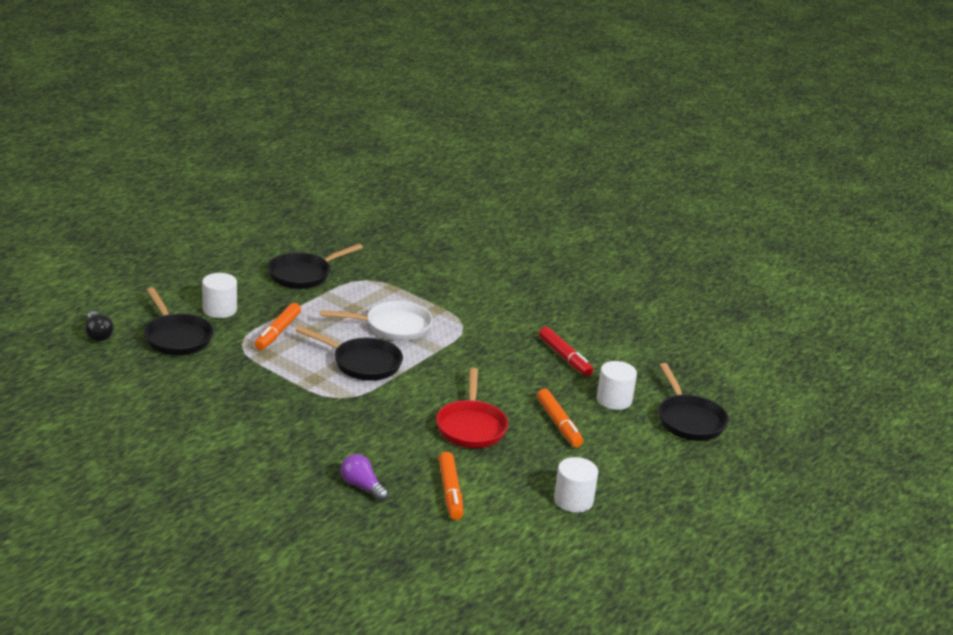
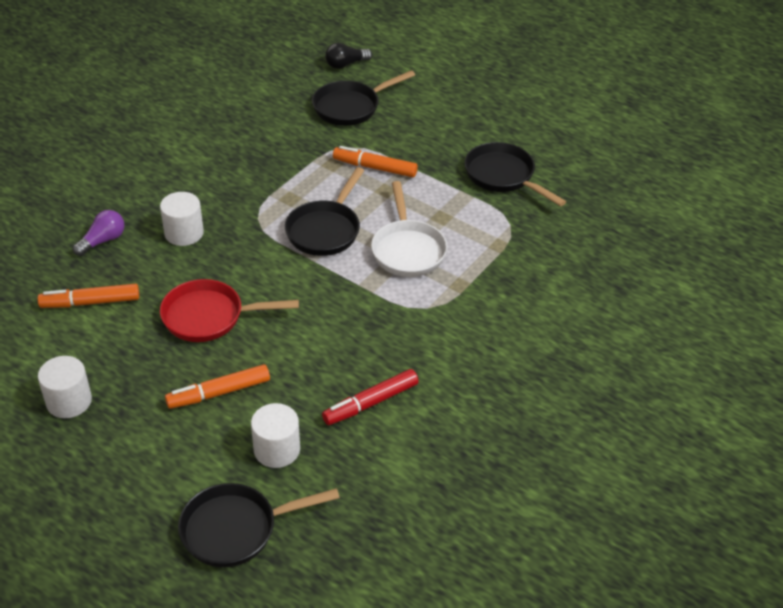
camera: 90 degrees right, 15 degrees up
white cylinder [202,273,237,318] -> white cylinder moved to [160,192,204,246]

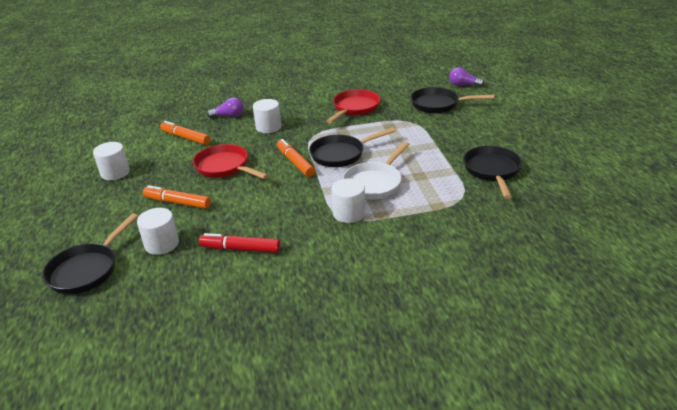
camera: 45 degrees right, 10 degrees down
black pan [178,483,340,567] -> black pan turned 90 degrees counterclockwise [42,213,138,294]
black light bulb [325,43,372,69] -> purple light bulb [449,67,485,87]
orange marker [333,146,418,177] -> orange marker moved to [277,139,315,177]
none -> red pan [326,89,380,123]
none -> white cylinder [331,178,365,223]

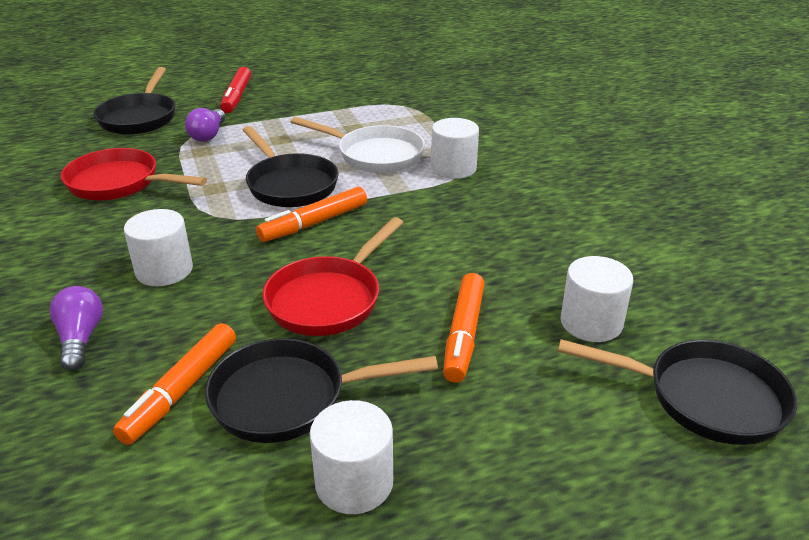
camera: 100 degrees left, 0 degrees up
red marker [199,233,280,253] -> red marker moved to [220,67,251,113]
purple light bulb [449,67,485,87] -> purple light bulb moved to [185,108,225,142]
black pan [463,146,522,199] -> black pan moved to [205,338,438,443]

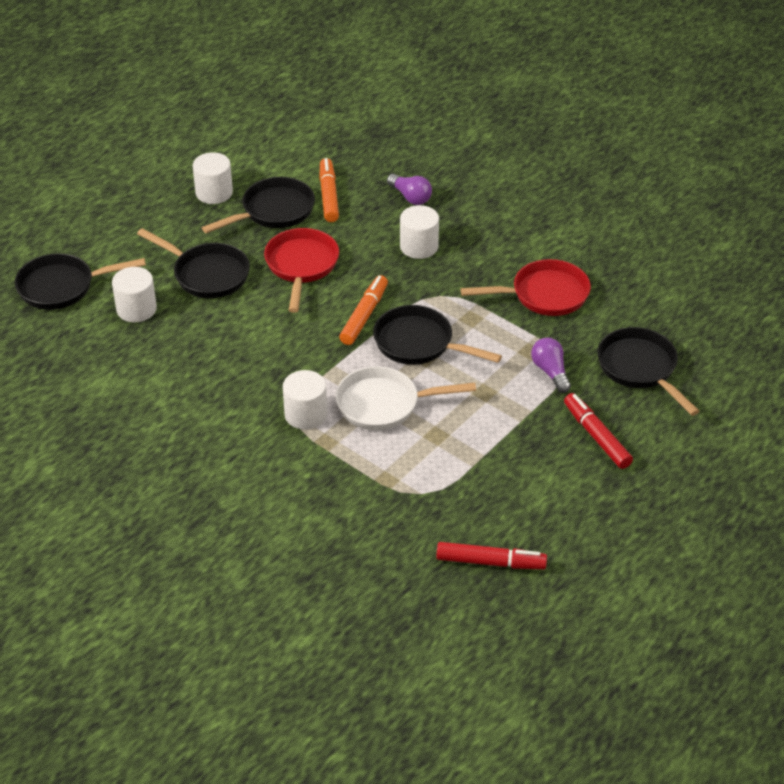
camera: 150 degrees right, 10 degrees up
orange marker [443,273,484,383] -> black pan [137,228,250,298]
none -> red marker [436,542,547,569]

